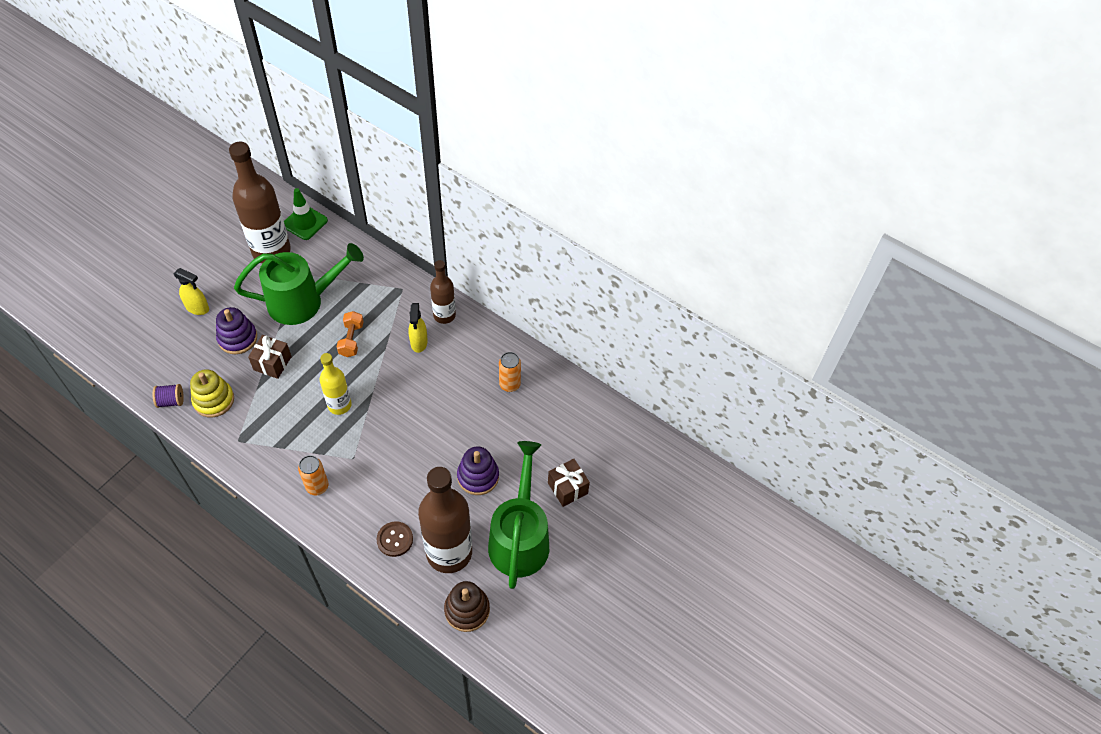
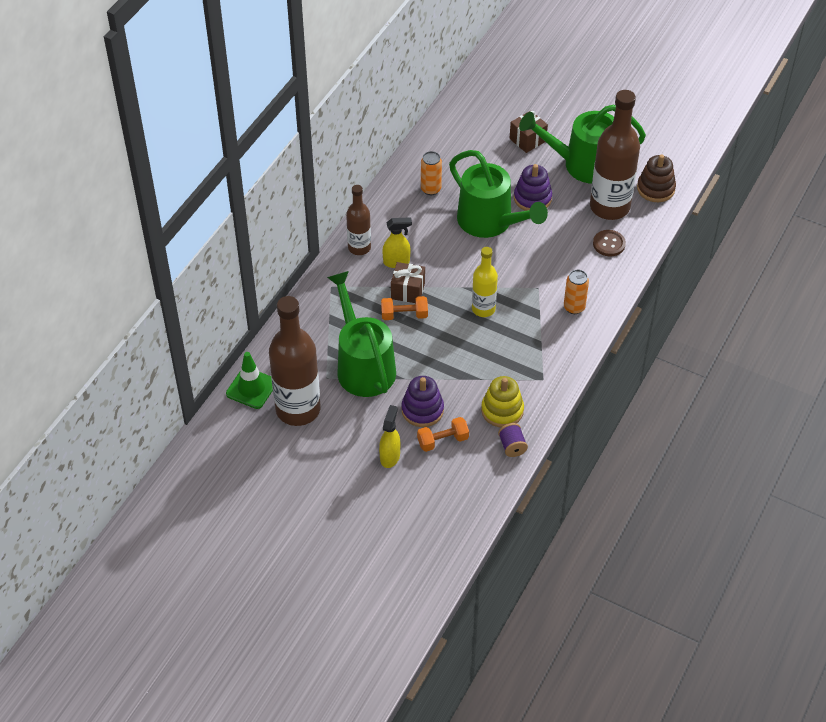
camera: 95 degrees left, 5 degrees down
brown gift [248,335,292,379] -> brown gift moved to [391,262,425,303]
none -> orange dumbbell [417,417,469,452]
none -> green watering can [449,150,548,238]

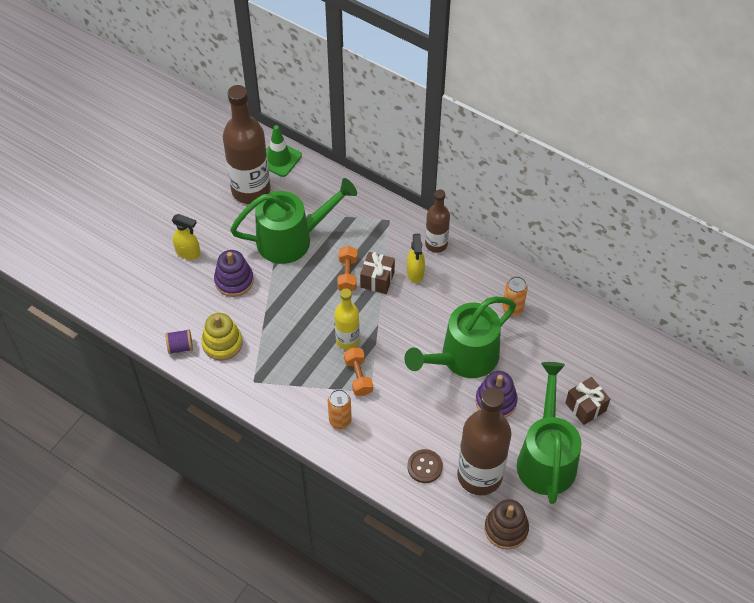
camera: 95 degrees right, 5 degrees up
orange dumbbell [417,417,469,452] -> orange dumbbell moved to [344,347,373,396]

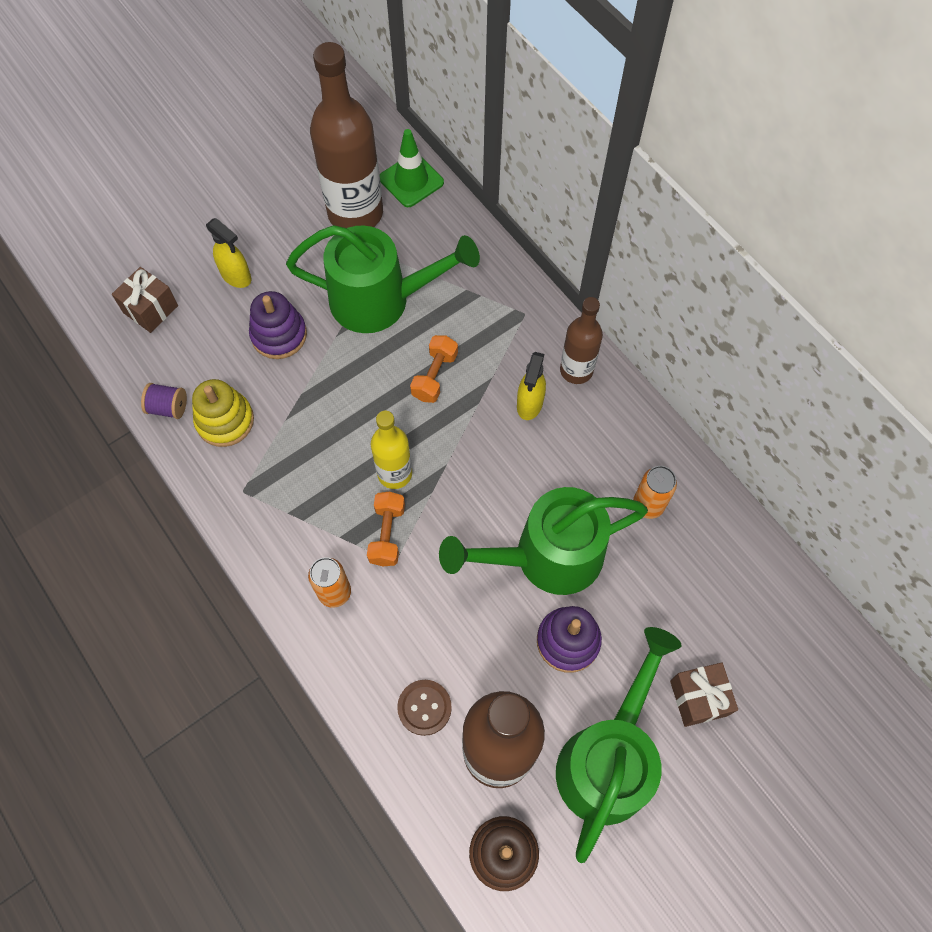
camera: 20 degrees right, 10 degrees up
brown gift [360,252,395,294] -> brown gift moved to [112,267,178,333]

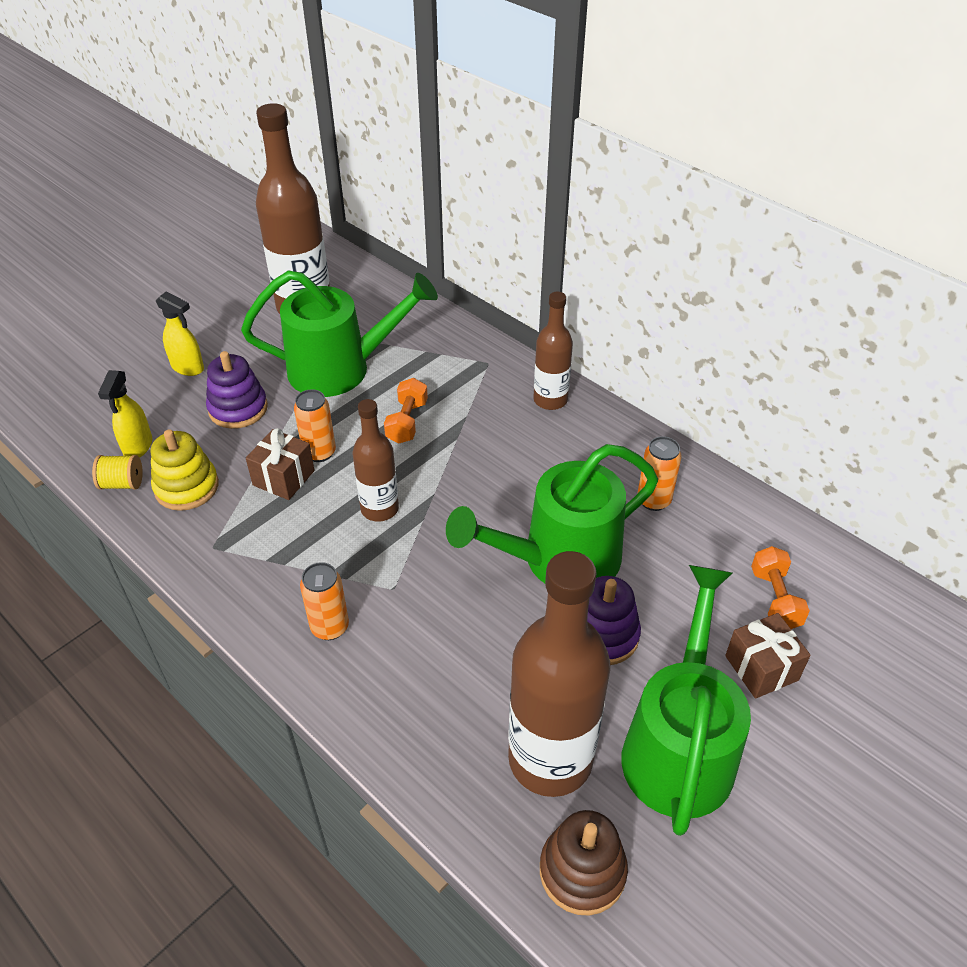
camera: 10 degrees left, 20 degrees down
brown gift [112,267,178,333] -> brown gift moved to [246,428,315,500]
purple spool [141,383,187,419] -> yellow spool [92,455,143,490]
orange dumbbell [367,491,405,566] -> orange dumbbell moved to [751,546,810,629]
yellow bottle [371,411,412,489] -> brown bottle [353,399,399,522]
green traffic cone [380,129,444,207] -> none
brown button [397,680,452,736] -> none
yellow spray bottle [517,352,546,420] -> yellow spray bottle moved to [98,370,152,458]
none -> orange can [294,389,336,462]

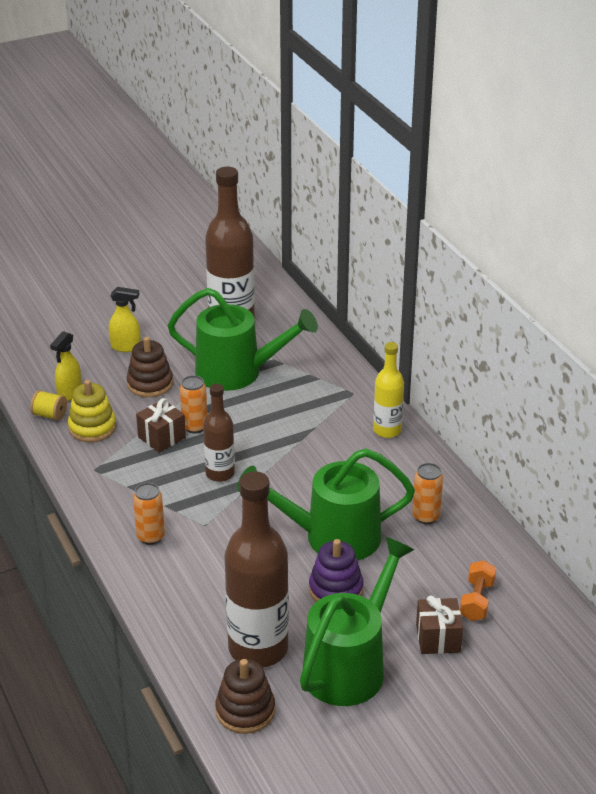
camera: 20 degrees right, 10 degrees down
yellow spray bottle [156,291,204,376] -> yellow spray bottle turned 45 degrees counterclockwise [109,287,141,352]
purple stacking toy [206,351,268,429] -> brown stacking toy [127,337,173,397]
orange dumbbell [384,378,428,444] -> none
brown bottle [534,292,573,410] -> yellow bottle [373,342,404,438]

